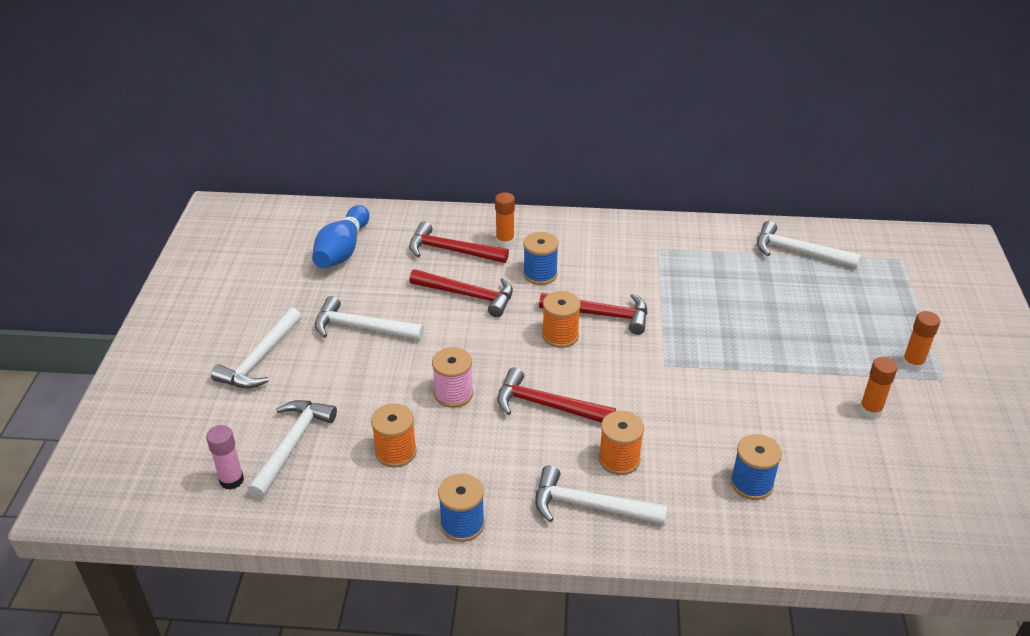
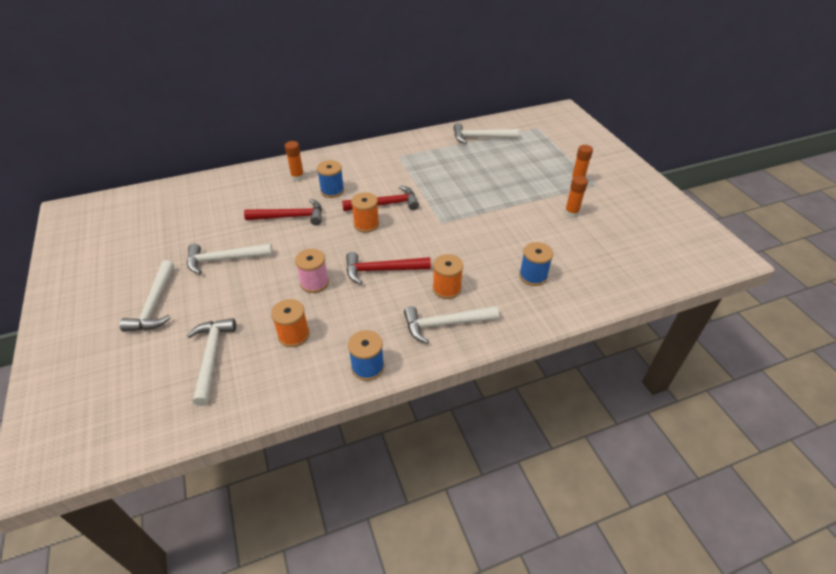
camera: 25 degrees left, 5 degrees up
pink glue stick [206,425,244,490] -> none
blue bowling pin [312,205,370,268] -> none
red hammer [409,221,509,263] -> none

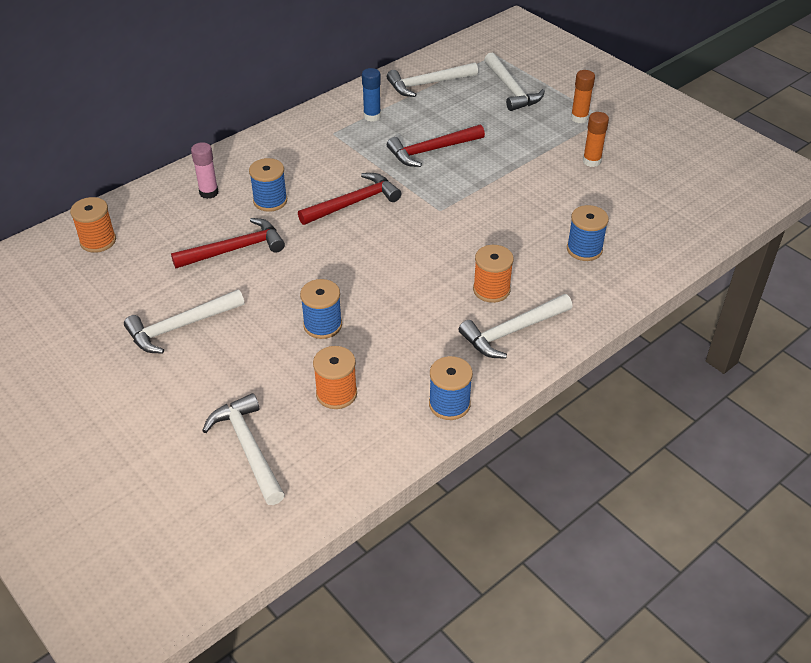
camera: 20 degrees left, 0 degrees up
white hammer [120,260,174,332] -> white hammer moved to [484,53,545,111]
orange glue stick [285,141,304,181] -> pink glue stick [191,142,218,199]
pink spool [295,249,329,293] -> blue spool [300,279,342,339]
red hammer [346,252,431,284] -> red hammer moved to [387,124,485,167]
orange spool [351,192,379,233] -> orange spool moved to [70,197,116,253]
none -> blue glue stick [362,68,381,121]

